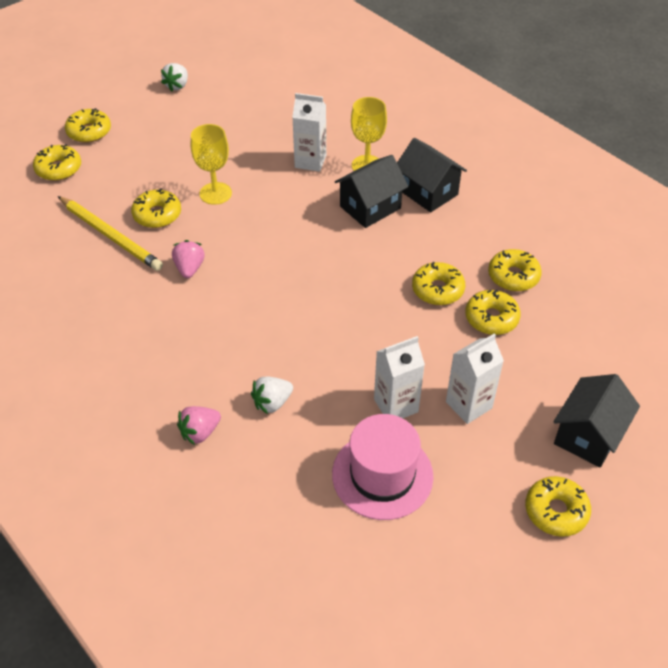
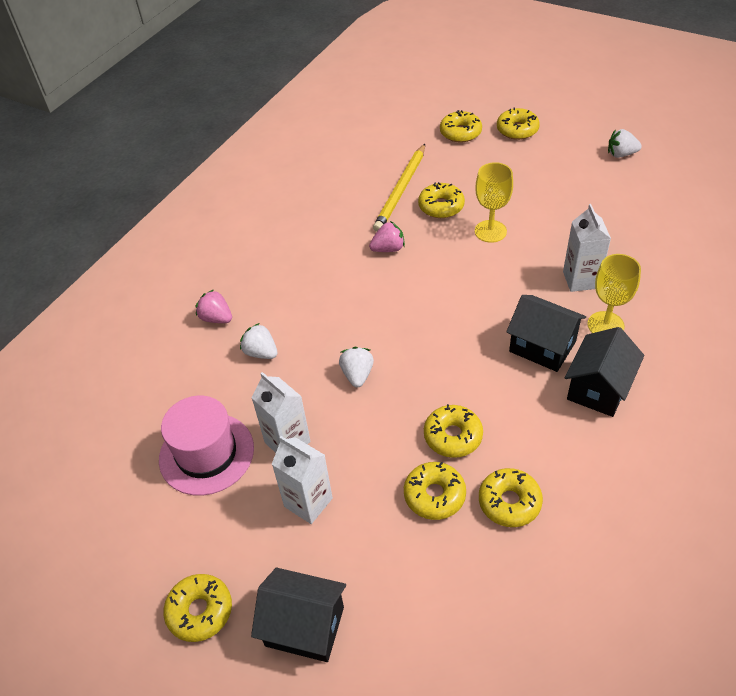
camera: 75 degrees right, 0 degrees up
none -> white strawberry [339,347,374,387]

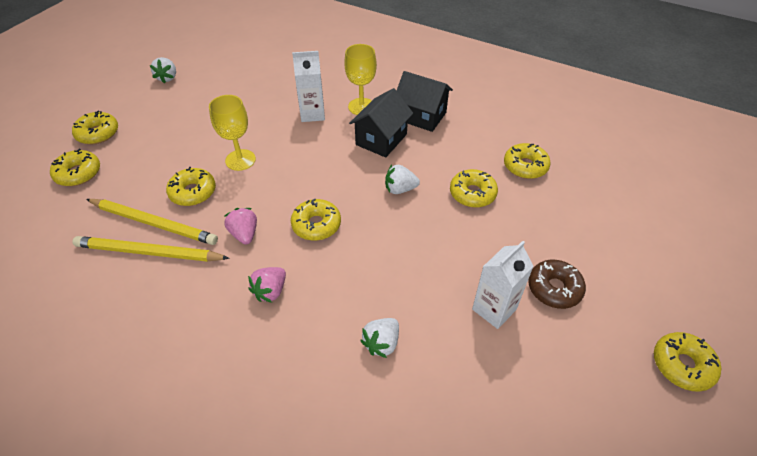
camera: 95 degrees left, 0 degrees up
pink hat [159,396,254,496] -> none
pink strawberry [196,290,232,323] -> pink strawberry moved to [248,267,286,303]
black house [251,568,346,662] -> none
white carton [272,436,333,524] -> brown donut [528,260,586,309]
white strawberry [339,347,374,387] -> white strawberry moved to [385,165,420,194]
yellow donut [404,462,466,520] -> yellow donut moved to [291,199,341,241]
none -> yellow pencil [73,236,230,262]

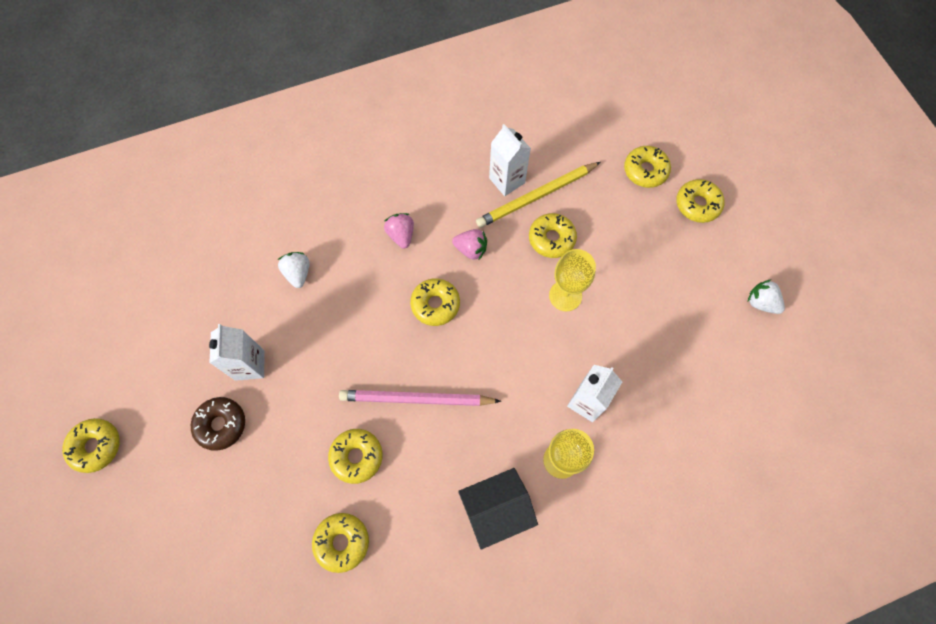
camera: 130 degrees right, 20 degrees up
yellow pencil [73,236,230,262] -> white carton [489,124,531,196]
black house [349,88,413,158] -> none
white strawberry [385,165,420,194] -> pink pencil [339,390,501,406]

